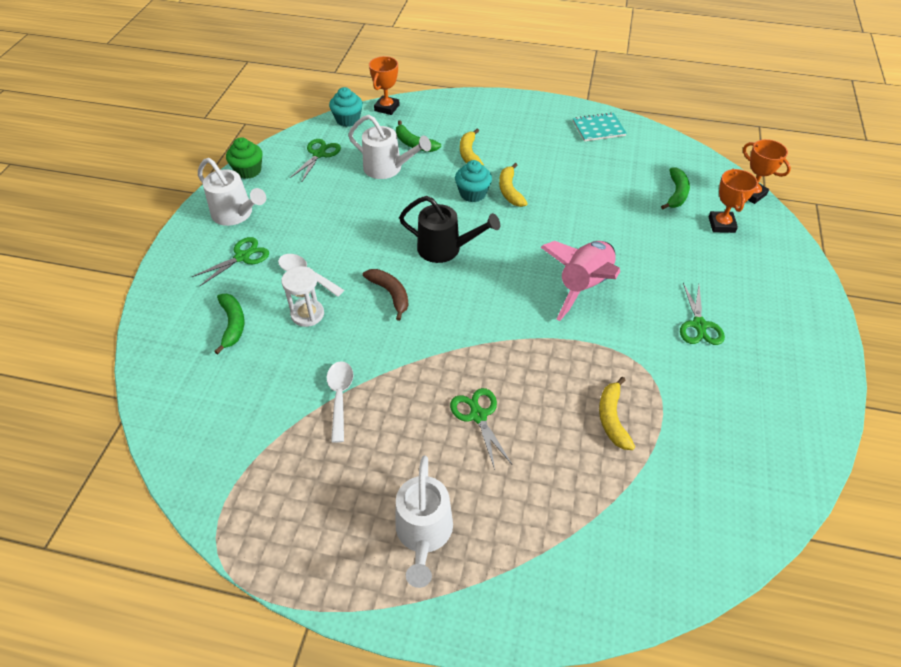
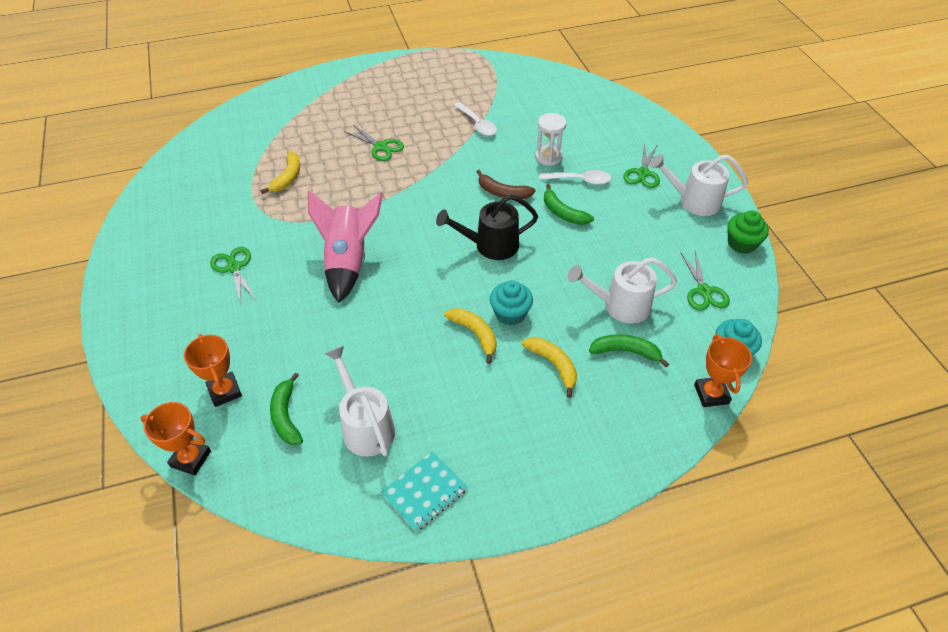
camera: 150 degrees right, 0 degrees up
green banana [214,294,244,354] -> green banana moved to [544,184,594,225]
white watering can [396,456,453,588] -> white watering can moved to [325,346,395,457]
yellow banana [599,377,635,450] -> yellow banana turned 45 degrees clockwise [261,152,300,194]

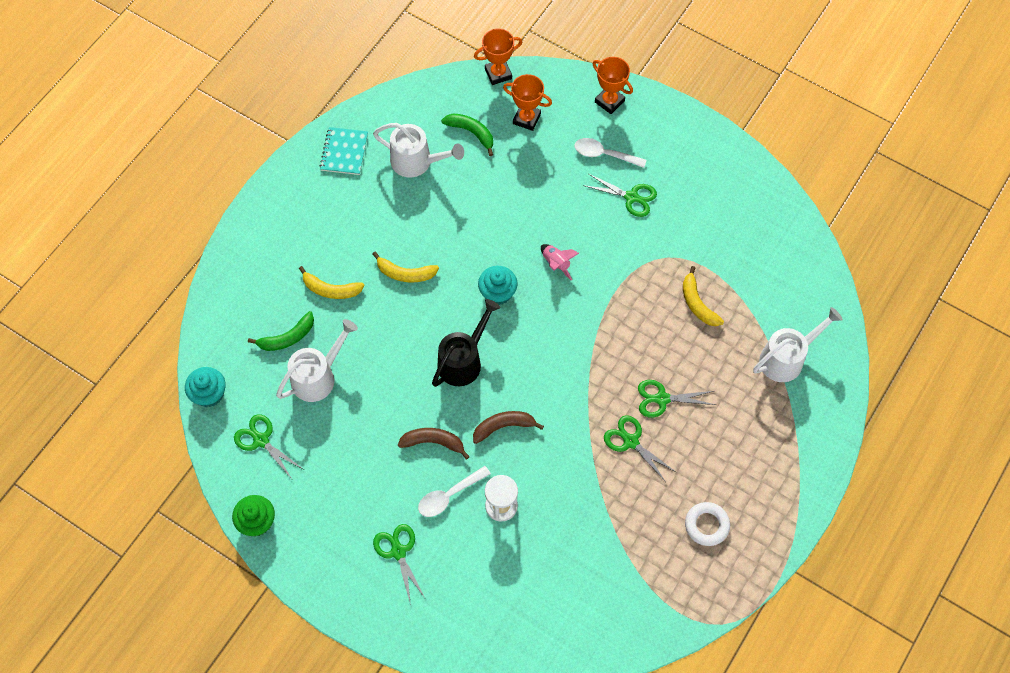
camera: 140 degrees right, 15 degrees up
pink rocket [308,190,383,303] -> pink rocket [541,244,579,281], size x0.45
white spoon [454,102,497,136] -> white spoon moved to [575,138,646,168]
turquoise cupcake [490,280,533,325] -> turquoise cupcake moved to [478,266,518,305]
green banana [544,184,594,225] -> brown banana [398,428,470,459]
white watering can [650,154,748,216] -> white watering can moved to [753,307,843,382]
orange trophy [694,334,752,407] -> orange trophy moved to [593,57,633,114]
none -> green scissors [604,415,676,482]
none -> white ring [685,502,730,546]

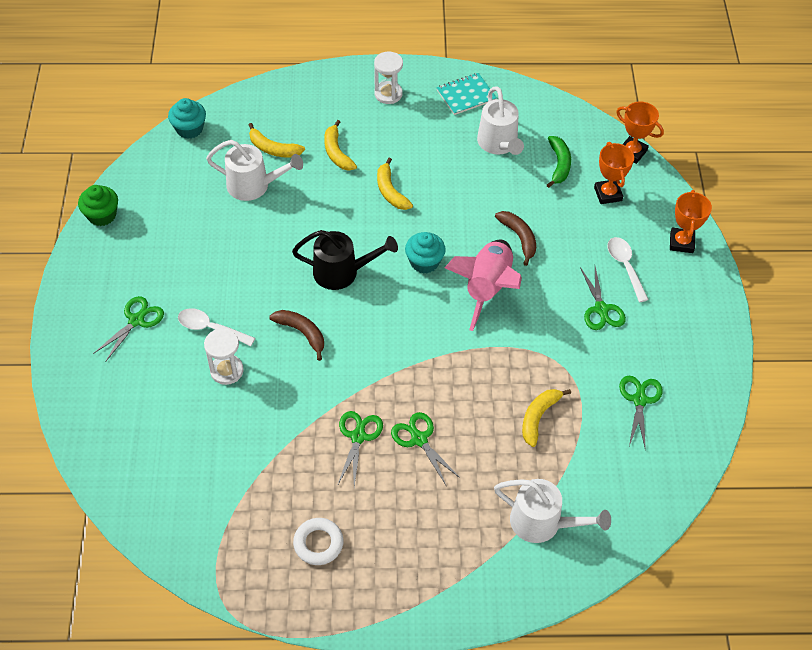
camera: 55 degrees right, 10 degrees down
green scissors [234,414,303,479] -> green scissors moved to [619,376,663,450]
green banana [248,311,314,351] -> yellow banana [249,123,305,158]
brown banana [398,428,470,459] -> brown banana moved to [495,211,536,266]
pink rocket [541,244,579,281] -> pink rocket [444,239,522,331], size x2.22
none -> white hourglass [374,52,403,104]

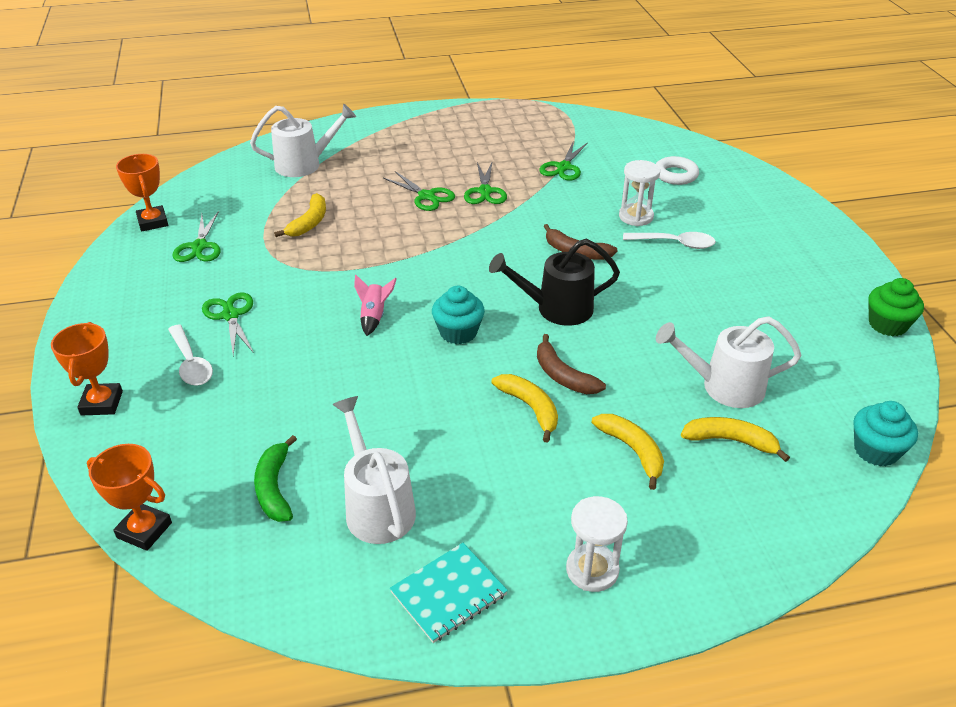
camera: 170 degrees right, 15 degrees down
green scissors [93,296,164,362] -> green scissors moved to [539,140,588,181]
white ring [293,518,344,565] -> white ring moved to [656,156,699,185]
pink rocket [444,239,522,331] -> pink rocket [354,275,397,336], size x0.45
white watering can [494,479,611,543] -> white watering can turned 150 degrees clockwise [250,104,356,177]
brown banana [495,211,536,266] -> brown banana moved to [537,334,606,394]
orange trophy [594,142,634,204] -> orange trophy moved to [116,154,168,232]

